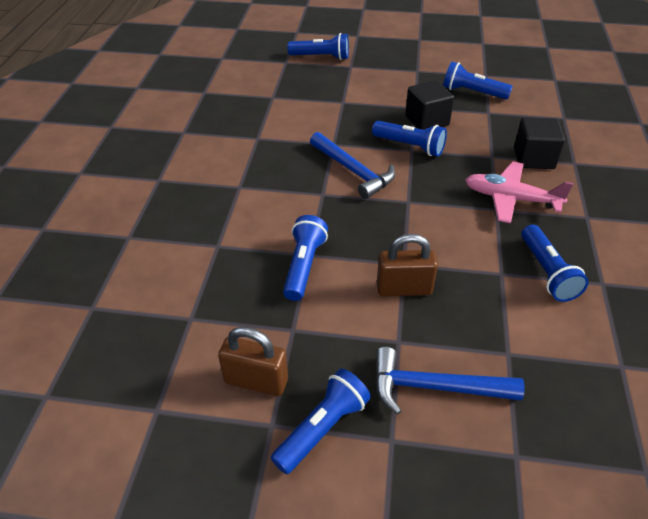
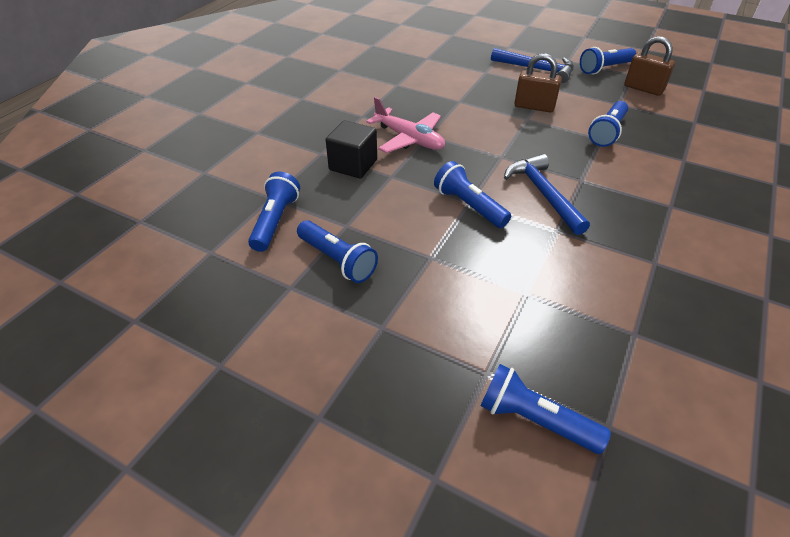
camera: 160 degrees left, 0 degrees up
black cube [405,80,454,130] -> none
blue flashlight [521,225,589,302] -> blue flashlight moved to [248,172,300,252]

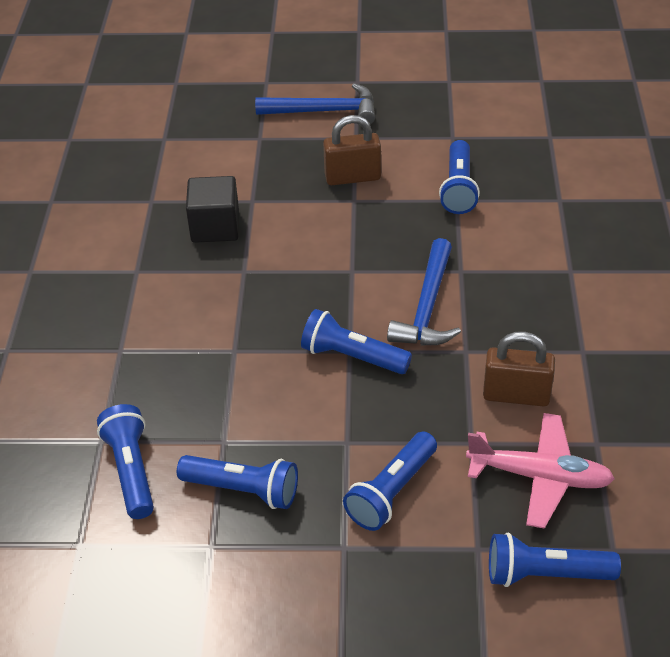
camera: 25 degrees left, 0 degrees up
black cube [326,120,377,179] -> black cube moved to [186,176,239,243]
pink plane [366,97,445,153] -> pink plane moved to [466,413,615,529]
blue hammer [504,154,590,235] -> blue hammer turned 120 degrees counterclockwise [387,238,461,345]
blue flashlight [580,47,636,74] -> blue flashlight moved to [343,432,437,531]
brown padlock [624,36,675,96] -> brown padlock moved to [483,331,555,407]

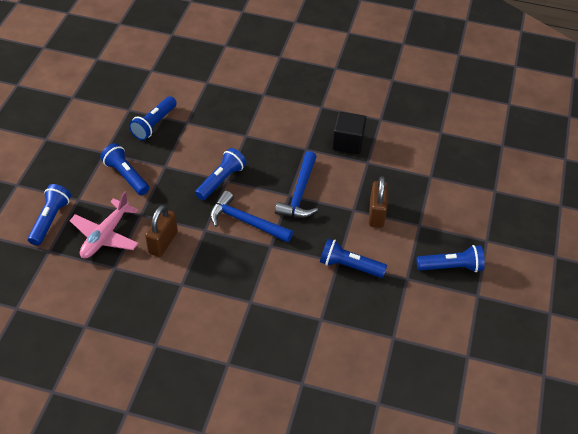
camera: 100 degrees right, 5 degrees up
blue flashlight [97,404,154,519] -> blue flashlight moved to [417,245,485,272]
blue hammer [255,83,376,124] -> blue hammer moved to [275,151,318,218]

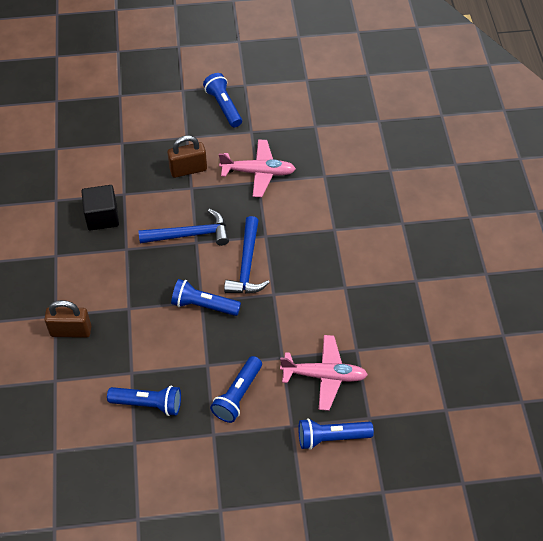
camera: 110 degrees left, 5 degrees up
brown padlock [145,205,178,257] -> brown padlock moved to [44,300,91,338]
blue flashlight [320,238,387,278] -> pink plane [219,139,296,197]

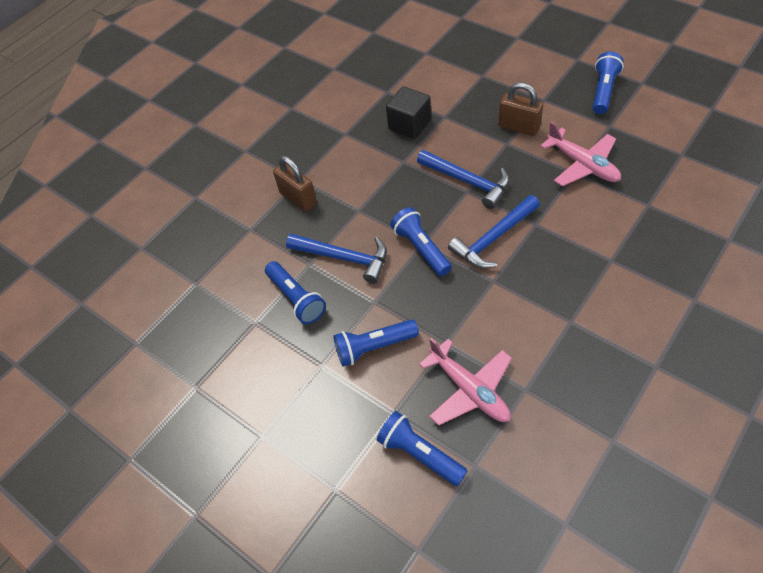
camera: 50 degrees right, 0 degrees up
none -> blue hammer [286,234,387,284]

